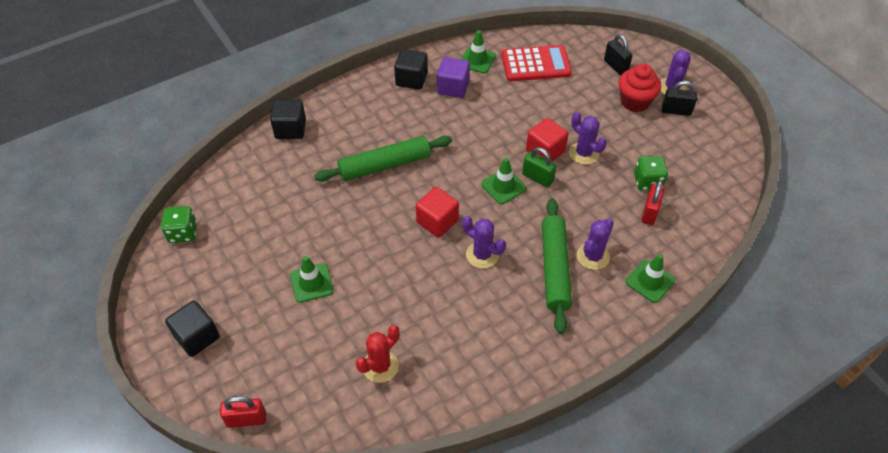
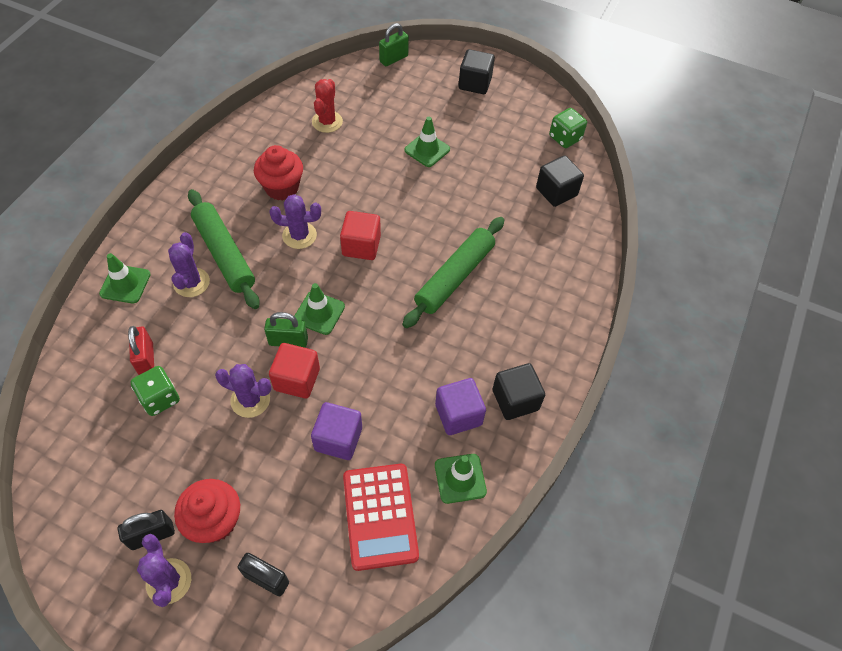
camera: 145 degrees right, 5 degrees up
red padlock [220,396,266,428] -> green padlock [379,23,409,66]
black cube [270,99,306,139] -> black cube moved to [536,155,584,207]
red calculator [501,45,572,81] -> red calculator turned 60 degrees counterclockwise [343,464,419,571]
none -> red cupcake [254,145,303,201]
none -> purple cube [311,402,362,460]

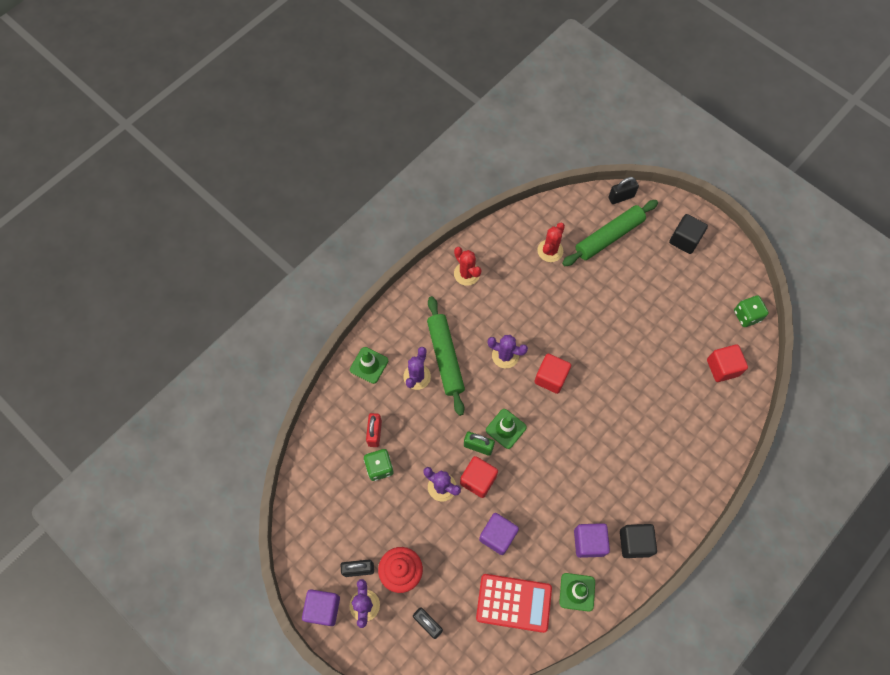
camera: 20 degrees right, 10 degrees up
red cupcake [254,145,303,201] -> none
red calculator [343,464,419,571] -> red calculator turned 90 degrees counterclockwise [476,574,552,633]
green padlock [379,23,409,66] -> black padlock [608,177,639,204]
green rolling pin [402,217,504,328] -> green rolling pin moved to [562,200,658,266]
green traffic cone [404,117,450,167] -> none
black cube [536,155,584,207] -> red cube [707,344,748,382]
none -> purple cube [302,589,340,626]
none -> red cactus [454,247,482,286]

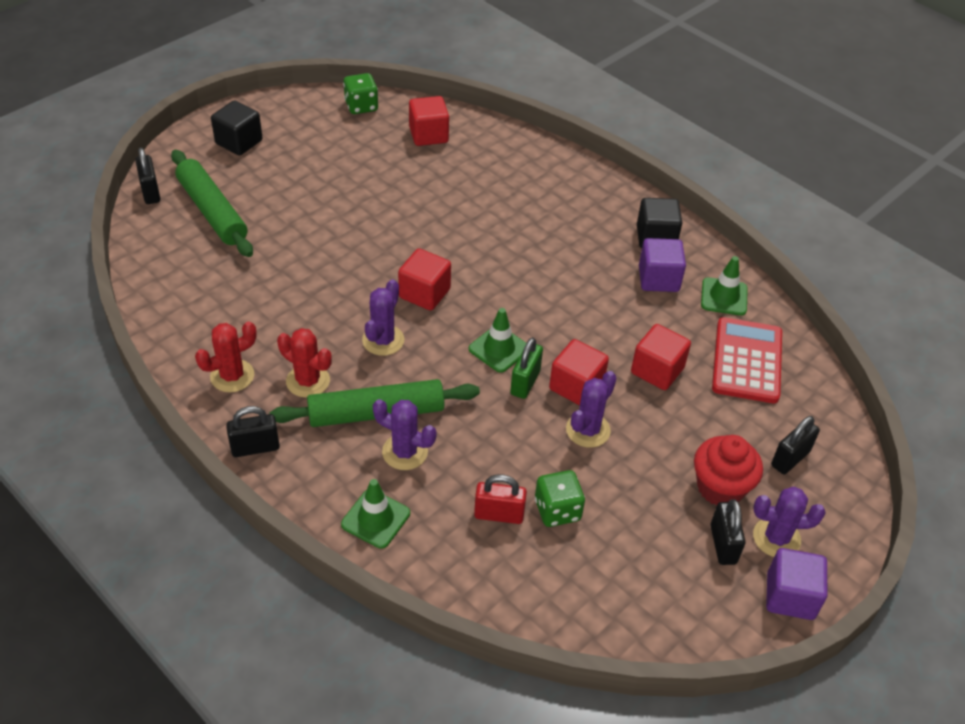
camera: 90 degrees left, 20 degrees down
purple cube [479,513,519,555] -> red cube [631,324,691,390]
red cactus [537,223,565,262] -> red cactus moved to [277,328,332,398]
none -> black padlock [226,406,280,457]

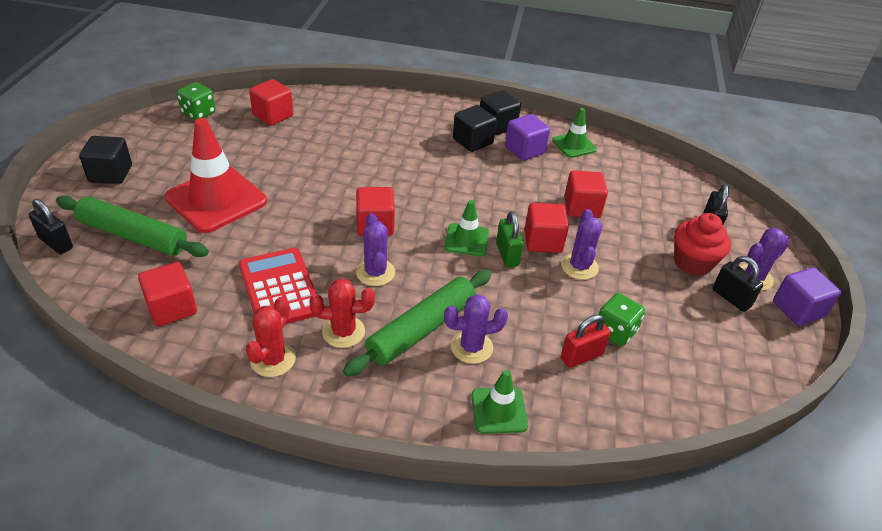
camera: 35 degrees left, 5 degrees down
black padlock [226,406,280,457] -> none
red calculator [712,317,782,403] -> red calculator moved to [239,248,317,324]
none -> red cube [138,262,197,326]
none -> red traffic cone [165,118,267,233]
none -> black cube [453,105,497,152]

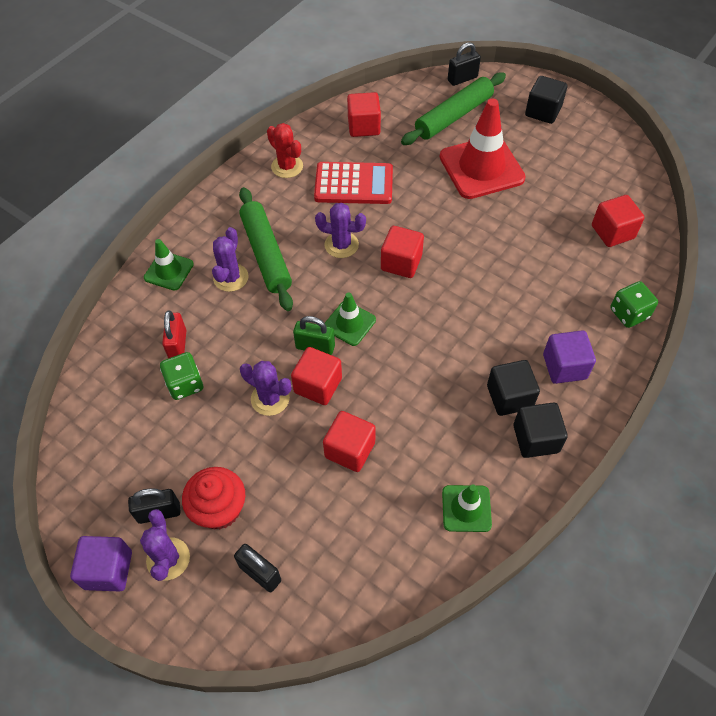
camera: 120 degrees right, 15 degrees up
green dice [177,82,216,120] -> green dice moved to [610,281,658,328]
red cactus [309,278,375,348] -> none
purple cube [505,114,550,161] -> purple cube moved to [543,330,596,384]

